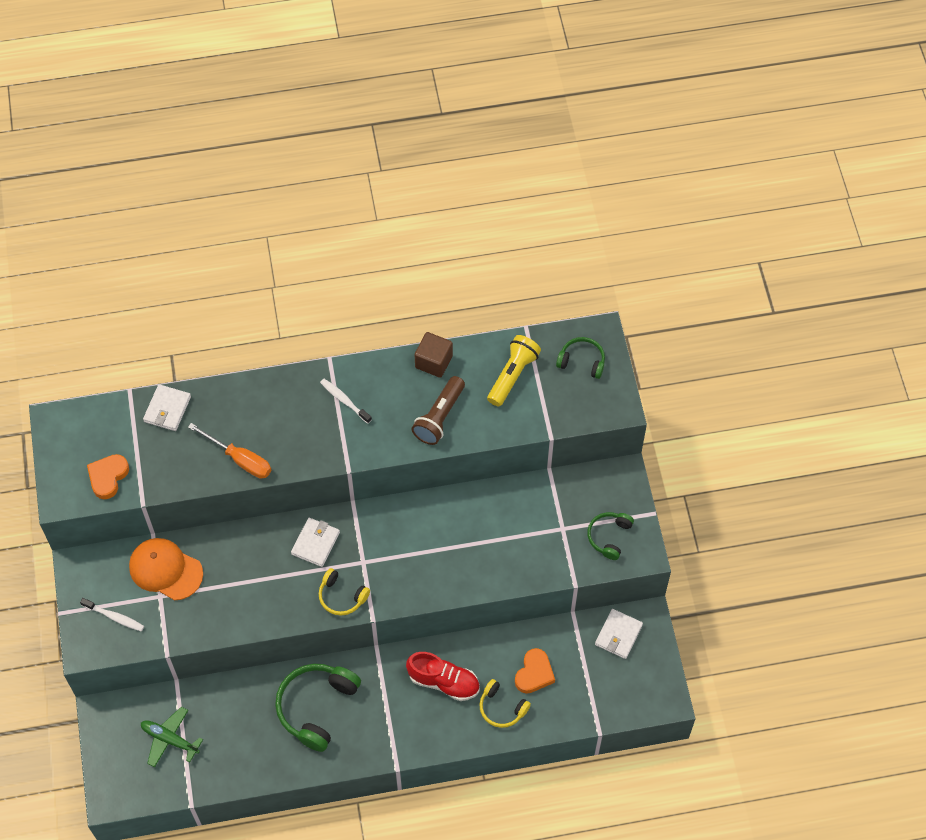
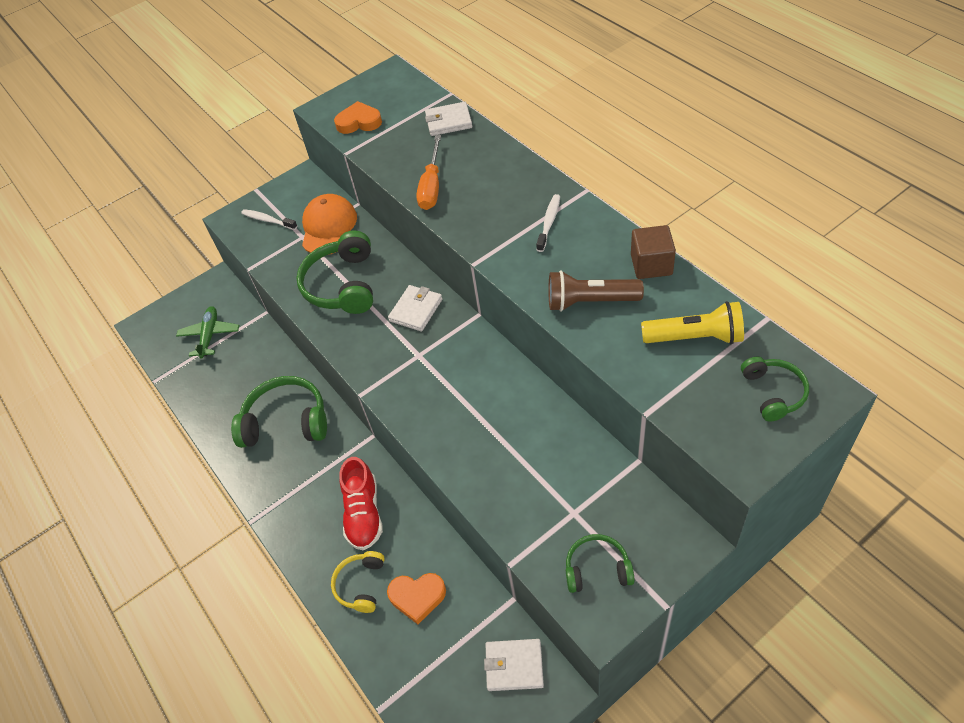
camera: 70 degrees right, 10 degrees down
white toothbrush [80,598,144,631] -> white toothbrush turned 120 degrees clockwise [241,209,297,230]
white wallet [291,518,340,567] -> white wallet turned 60 degrees counterclockwise [388,285,442,332]
yellow headphones [319,568,370,616] -> none
none -> green headphones [296,230,373,314]

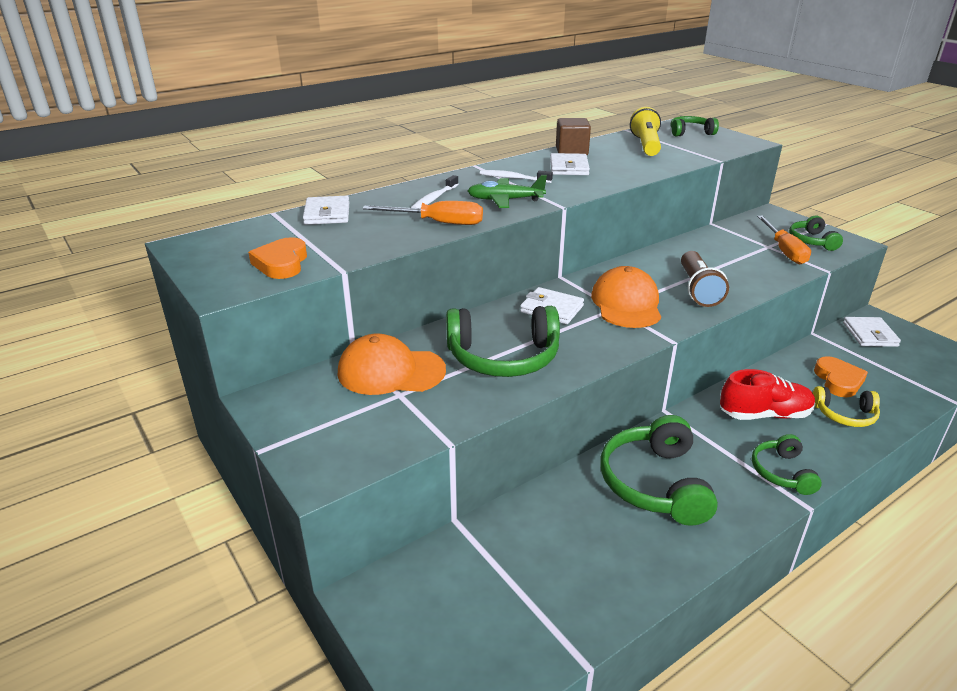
camera: 95 degrees left, 20 degrees down
green plane [176,306,239,358] -> green plane moved to [468,175,547,208]
white toothbrush [241,209,297,230] -> white toothbrush moved to [411,175,459,208]
brown flashlight [549,270,644,312] -> brown flashlight moved to [681,251,729,307]
none -> white wallet [550,153,590,175]
none -> orange cap [591,266,661,328]
none -> green headphones [752,434,822,495]
none -> orange screwdriver [757,216,811,265]

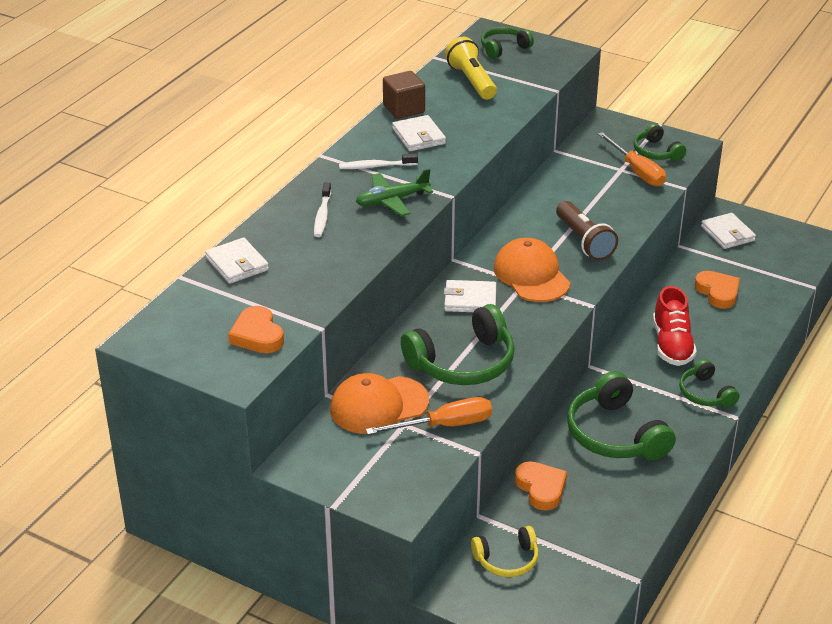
camera: 25 degrees left, 5 degrees up
orange screwdriver [362,201,483,225] -> orange screwdriver moved to [366,397,492,435]
red shoe [720,369,815,420] -> red shoe turned 120 degrees clockwise [653,286,697,366]
yellow headphones [813,386,880,427] -> yellow headphones moved to [471,526,539,577]
none -> orange heart [515,461,567,511]

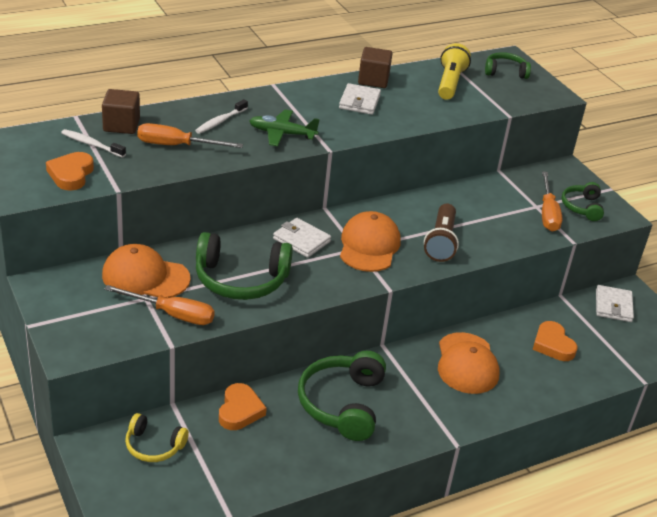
camera: 30 degrees right, 0 degrees up
white wallet [205,238,269,284] -> brown cube [102,89,140,134]
white toothbrush [339,153,418,169] -> white toothbrush moved to [61,129,126,158]
red shoe [653,286,697,366] -> orange cap [438,332,499,394]
green headphones [679,359,739,408] -> none
orange heart [695,271,740,309] -> orange heart turned 150 degrees clockwise [532,321,578,361]
none -> orange screwdriver [137,123,243,148]

